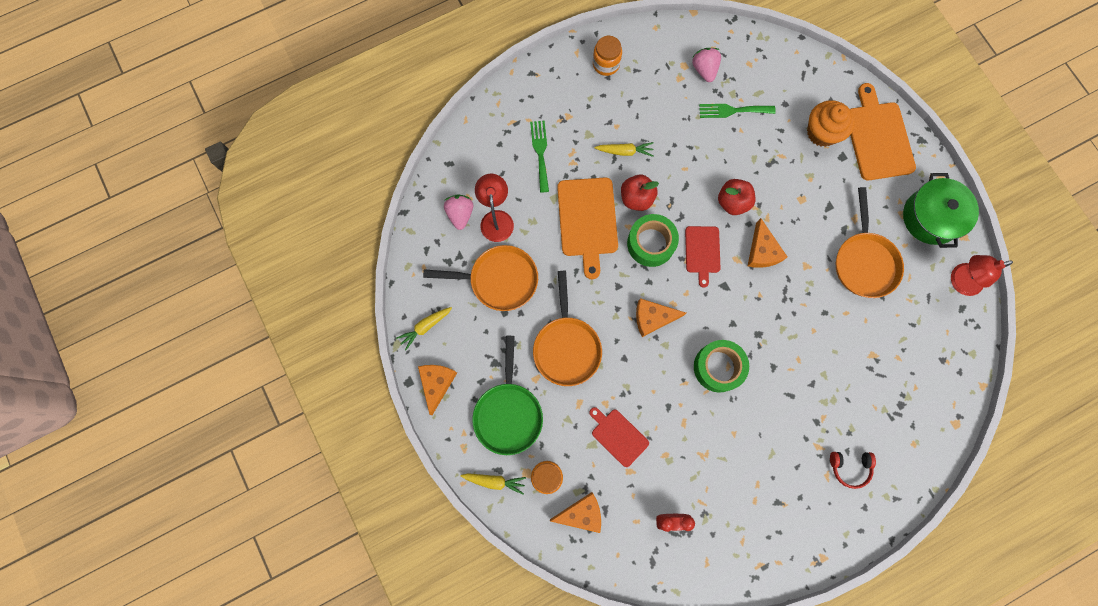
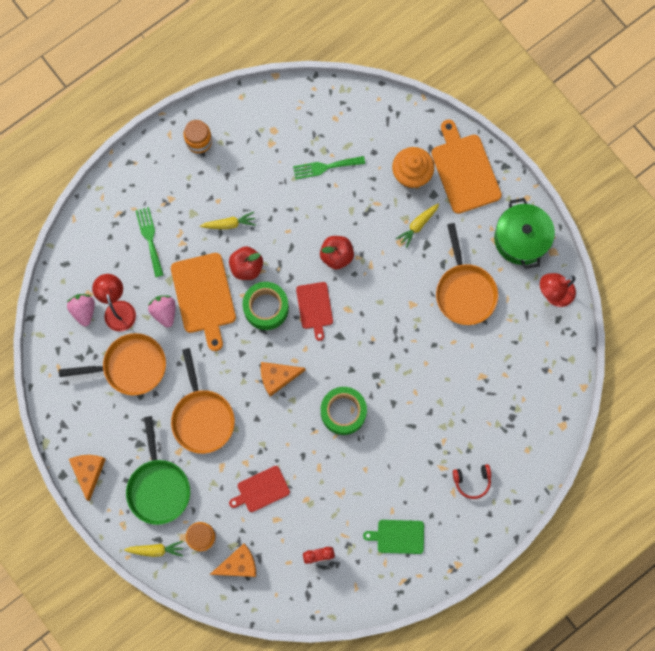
camera: 10 degrees left, 0 degrees up
yellow carrot [396,307,452,350] -> yellow carrot moved to [396,204,439,248]
red cutting board [589,407,649,467] -> red cutting board turned 60 degrees counterclockwise [229,466,290,512]
pink strawberry [692,48,721,82] -> pink strawberry moved to [148,295,176,328]
orange cheese [748,218,787,268] -> none
none -> green cutting board [363,520,424,554]

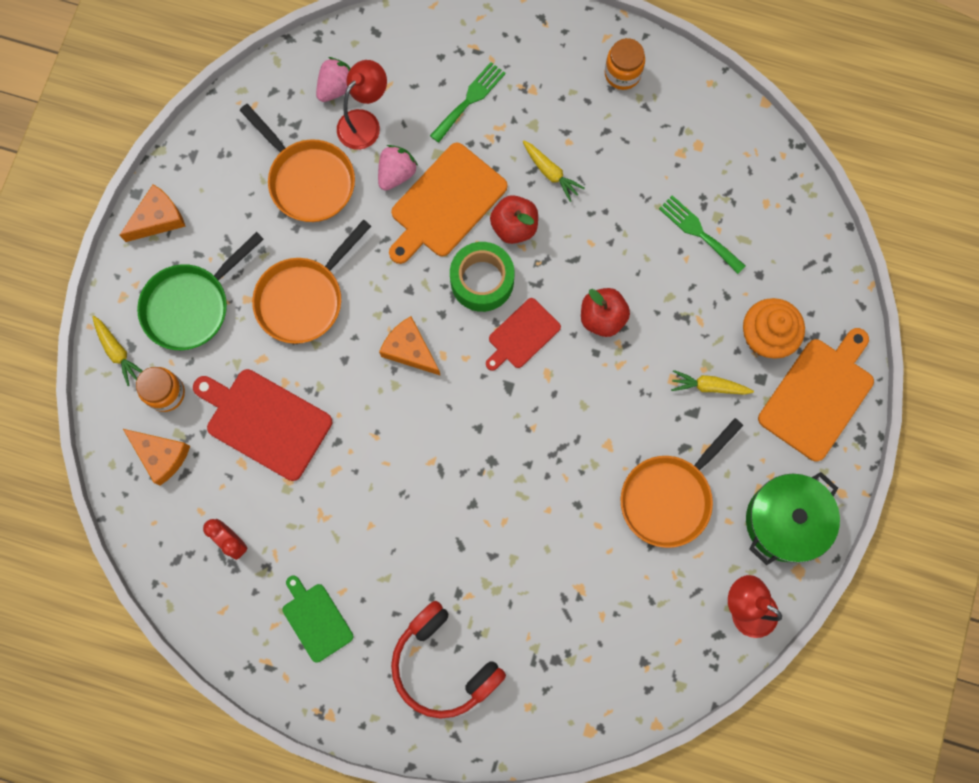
camera: 55 degrees right, 0 degrees up
red cutting board [229,466,290,512] -> red cutting board [193,369,332,481], size x1.67
green tape [321,387,367,435] -> none
red headphones [453,464,491,499] -> red headphones [391,601,506,719], size x1.92

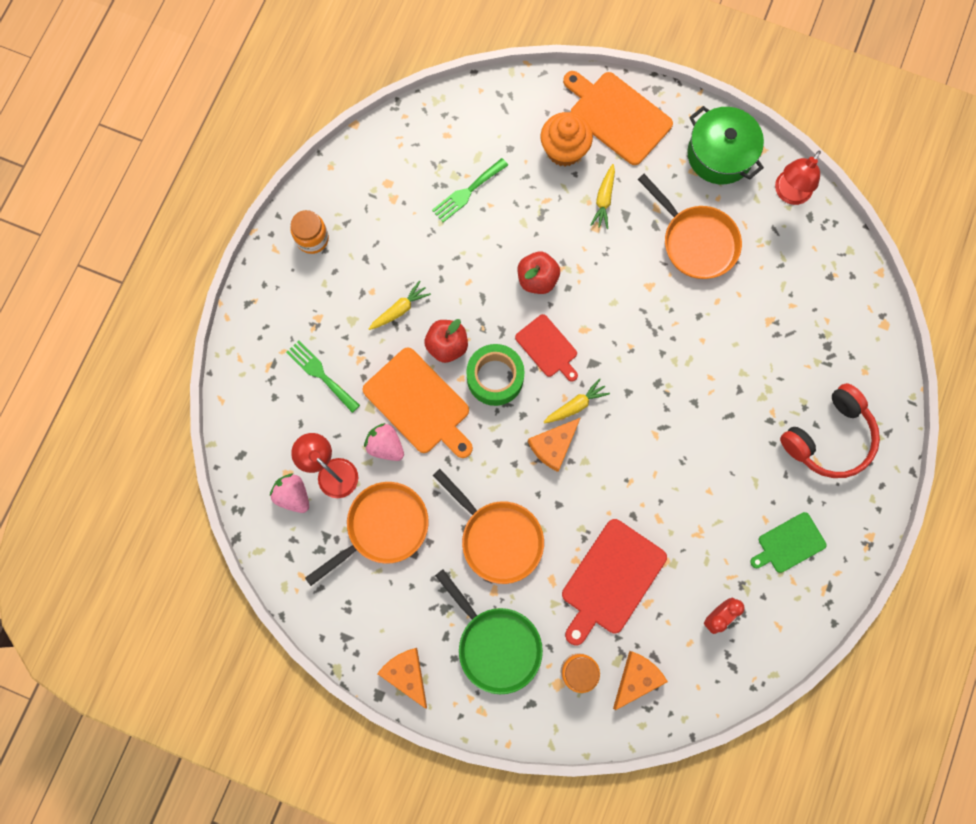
camera: 85 degrees left, 0 degrees up
yellow carrot [92,316,142,386] -> yellow carrot moved to [543,378,610,423]

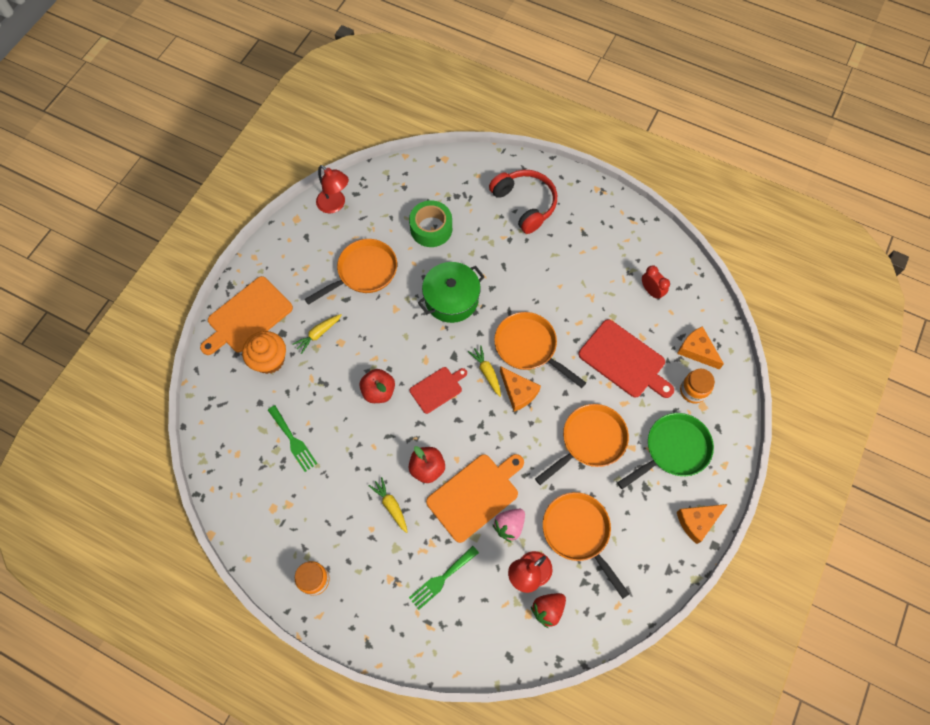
camera: 85 degrees left, 10 degrees down
pink strawberry [270,473,309,513] -> red strawberry [531,593,566,628]
green tape [466,344,525,406] -> green tape moved to [409,200,452,247]
yellow carrot [590,164,615,229] -> yellow carrot turned 120 degrees clockwise [293,314,341,354]
green pot [687,106,764,184] -> green pot moved to [418,262,485,323]
green cutting board [750,512,826,573] -> none
none -> orange pan [494,312,586,388]

